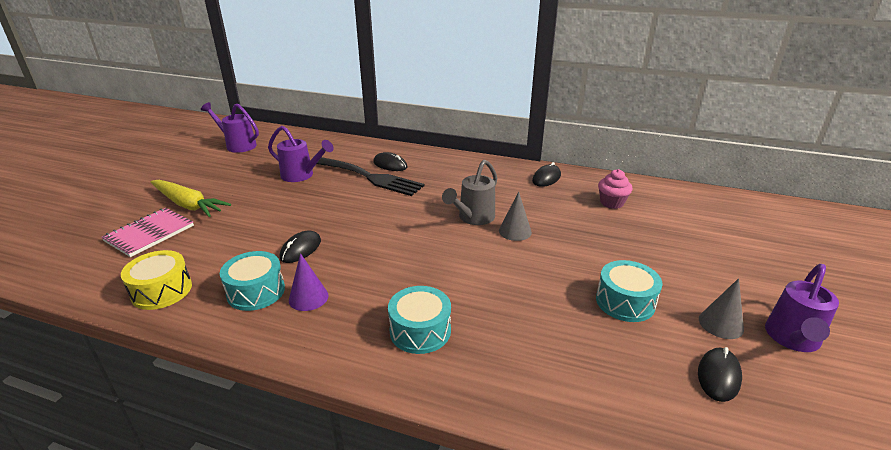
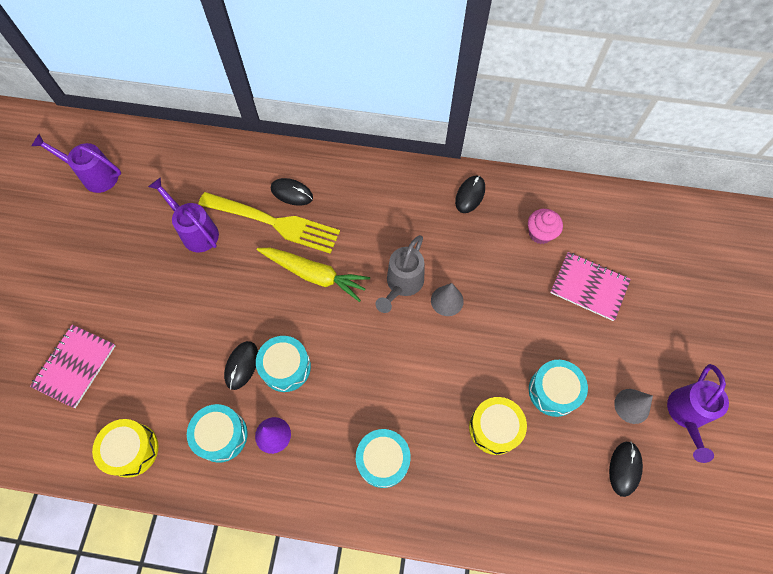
camera: 10 degrees left, 35 degrees up
yellow carrot [150,180,231,217] -> yellow carrot moved to [257,248,370,302]
purple watering can [268,126,334,182] -> purple watering can turned 150 degrees counterclockwise [148,177,219,252]
black fork [317,157,425,196] -> yellow fork [198,192,340,254]
none -> turquoise drum [256,336,311,392]
none -> yellow drum [469,397,527,455]
none -> pink notebook [550,252,631,321]

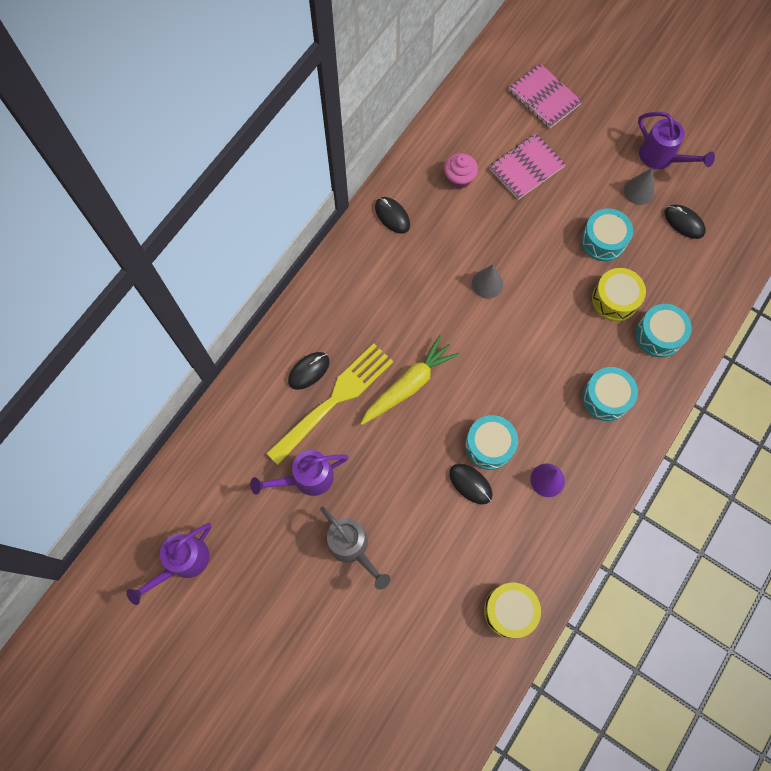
camera: 65 degrees left, 5 degrees up
pink notebook [30,325,116,408] -> pink notebook moved to [509,63,582,128]
turquoise drum [187,404,248,463] -> turquoise drum moved to [635,304,692,357]
grey watering can [376,235,424,313] -> grey watering can moved to [320,506,390,590]

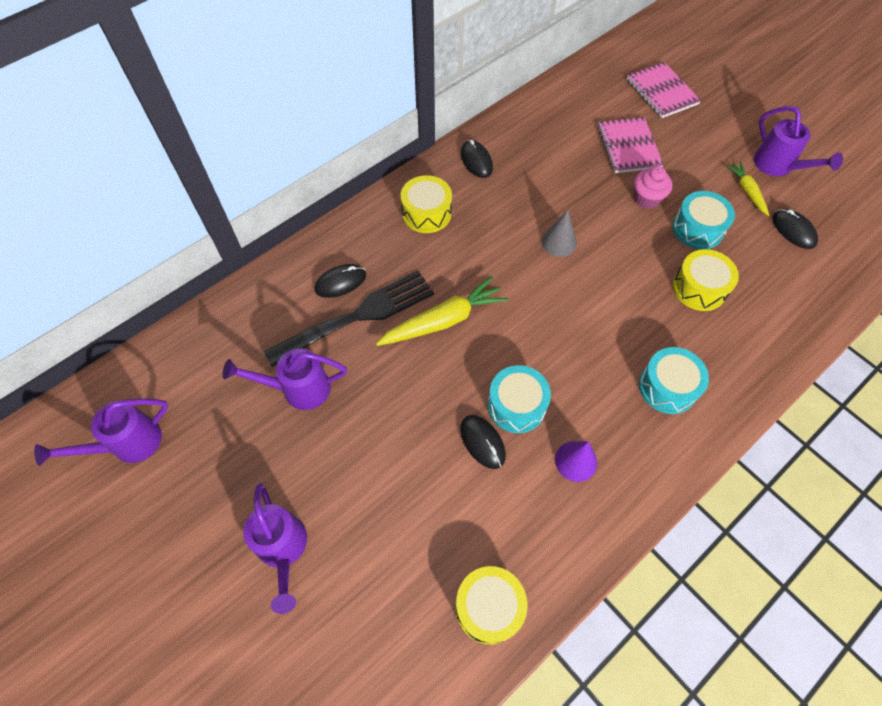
camera: 15 degrees right, 10 degrees down
yellow fork [266,343,393,465] -> black fork [264,271,434,367]
grey watering can [320,506,390,590] -> none
pink cupcake [444,153,478,189] -> pink cupcake moved to [634,166,673,209]
pink notebook [489,134,566,200] -> pink notebook turned 75 degrees counterclockwise [598,117,664,173]
grey cone [624,168,654,205] -> yellow carrot [727,162,769,216]
turquoise drum [635,304,692,357] -> none
none -> purple watering can [243,483,307,614]
none -> yellow drum [401,175,452,233]

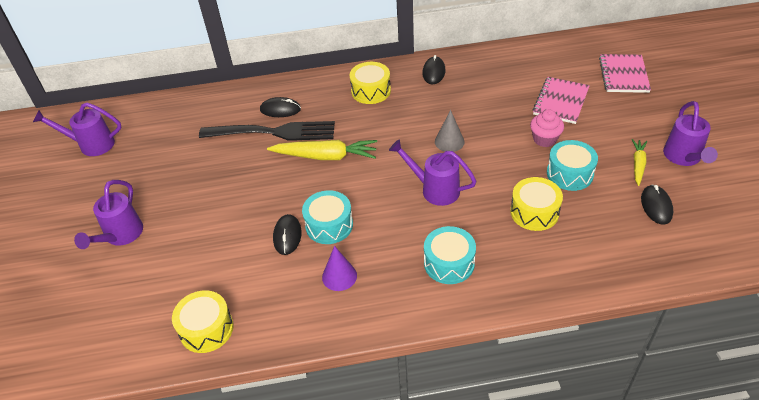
camera: 35 degrees right, 15 degrees down
purple watering can [223,349,347,410] -> purple watering can moved to [389,139,477,206]

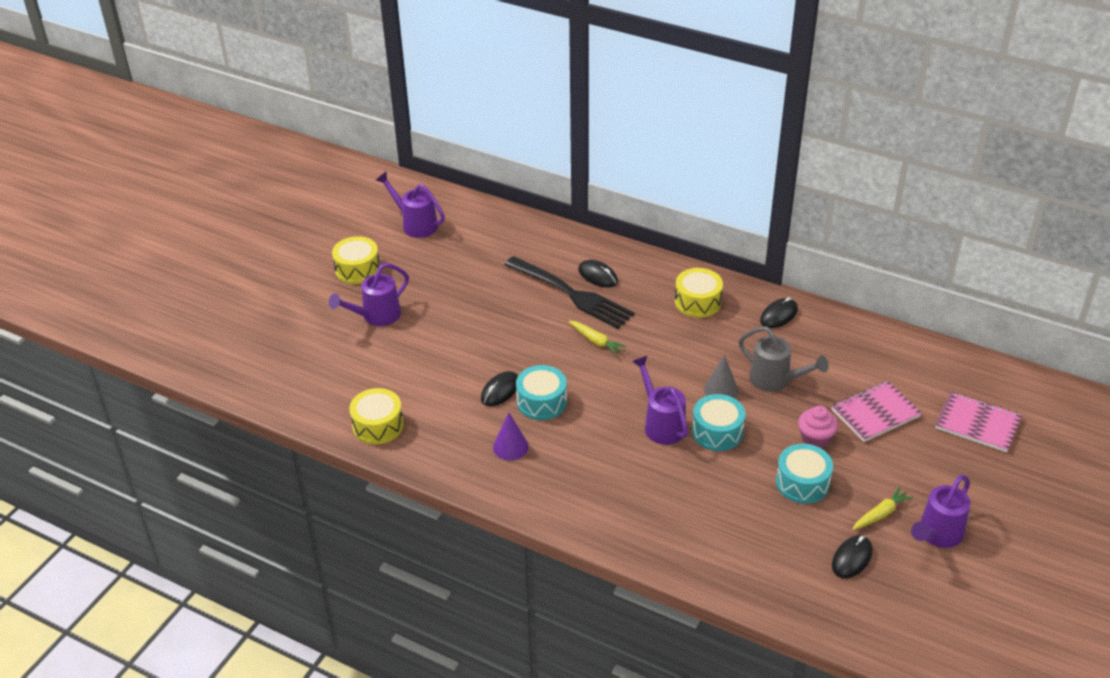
camera: 35 degrees right, 5 degrees down
yellow carrot [267,140,377,160] -> yellow carrot [569,321,626,355], size x0.57
turquoise drum [424,226,476,284] -> turquoise drum moved to [692,394,746,451]
yellow drum [510,177,563,231] -> yellow drum moved to [332,236,380,284]
pink notebook [599,54,651,93] -> pink notebook turned 75 degrees clockwise [935,392,1022,452]
none -> grey watering can [739,326,829,392]

